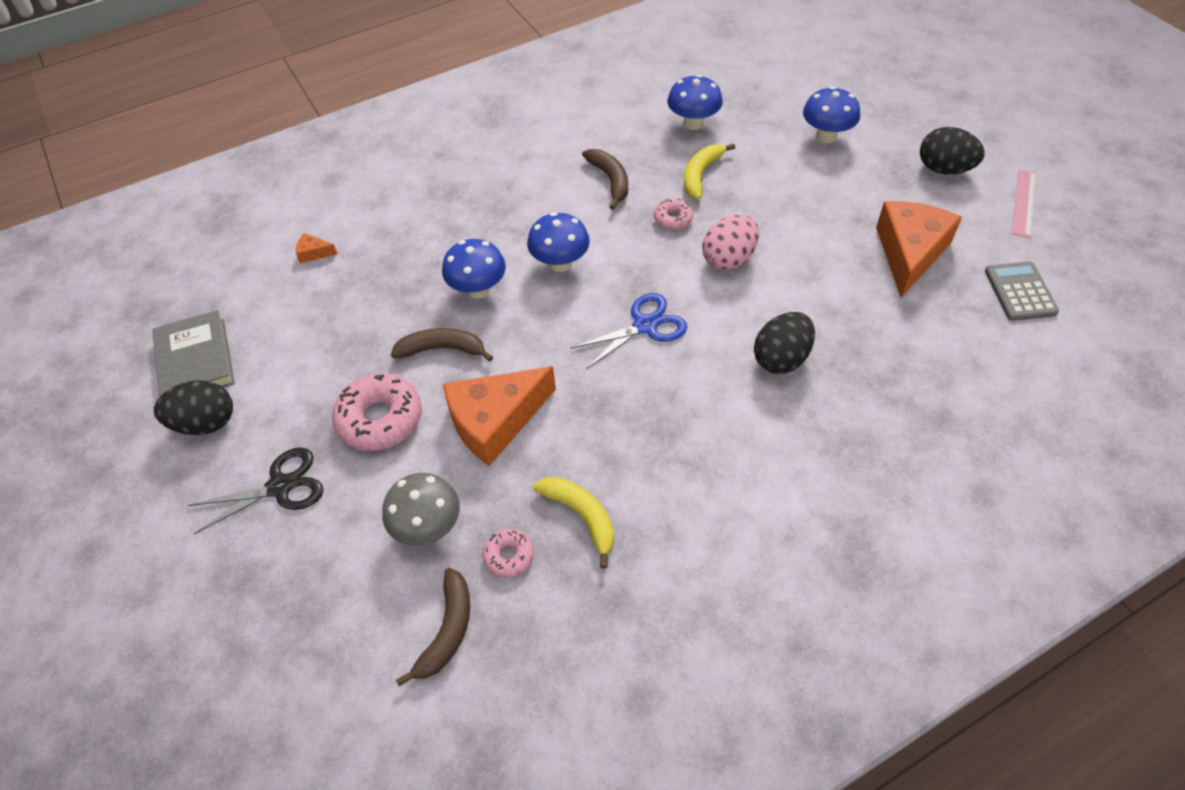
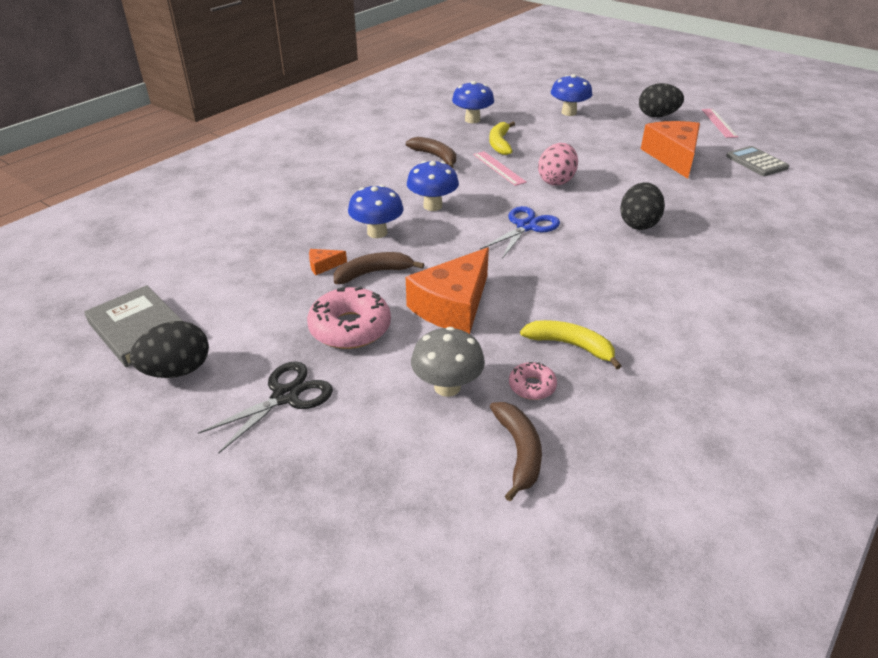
camera: 25 degrees left, 15 degrees down
orange cheese [296,233,337,263] -> orange cheese moved to [309,249,347,275]
pink donut [654,198,693,230] -> pink ruler [473,151,527,186]

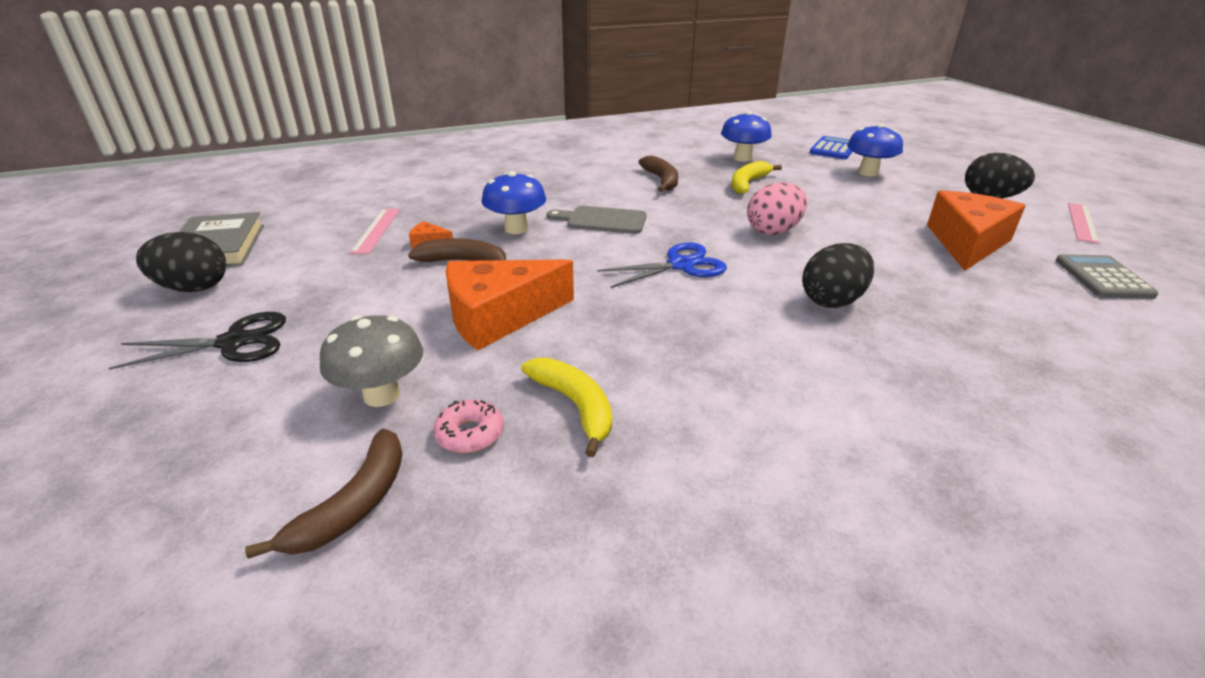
camera: 30 degrees right, 5 degrees down
pink donut [307,287,391,349] -> none
blue mushroom [407,161,459,211] -> grey cutting board [547,206,647,234]
pink ruler [473,151,527,186] -> pink ruler moved to [350,209,400,254]
none -> blue calculator [810,136,853,159]

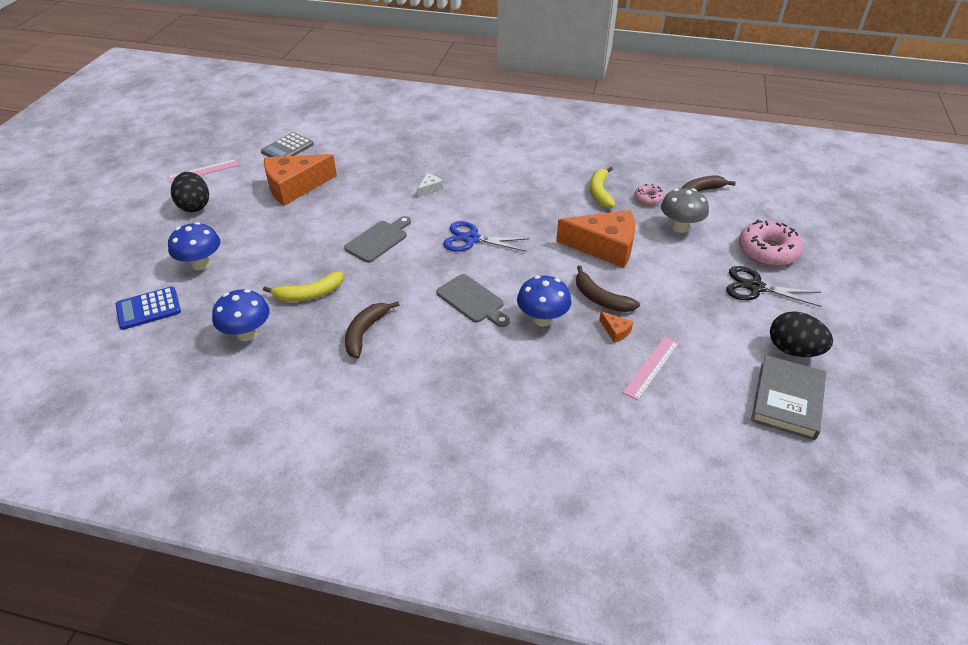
camera: 145 degrees left, 10 degrees up
pink egg [747,182,807,235] -> grey cutting board [344,216,411,263]
black egg [802,243,874,308] -> white cheese [418,174,443,197]
none -> pink donut [739,220,803,266]

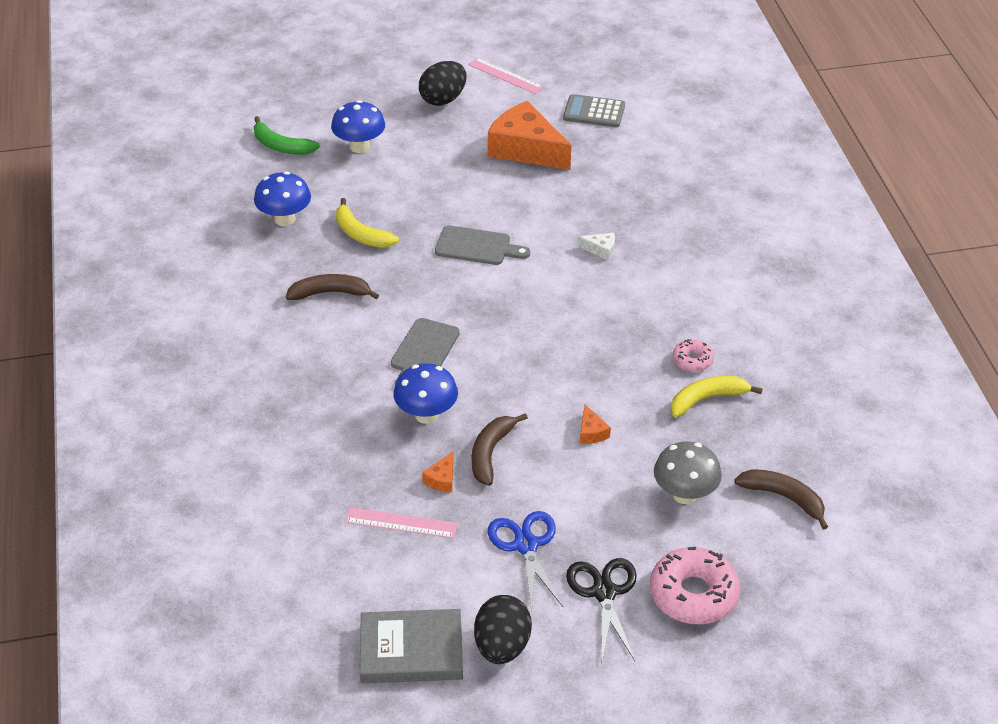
camera: 65 degrees right, 0 degrees up
blue calculator [116,286,181,330] -> green banana [254,116,320,155]
blue scissors [443,221,530,252] -> blue scissors moved to [487,511,563,612]
orange cheese [556,210,635,268] -> orange cheese [580,405,611,444], size x0.40
pink donut [634,184,664,205] -> pink donut moved to [673,339,714,372]

